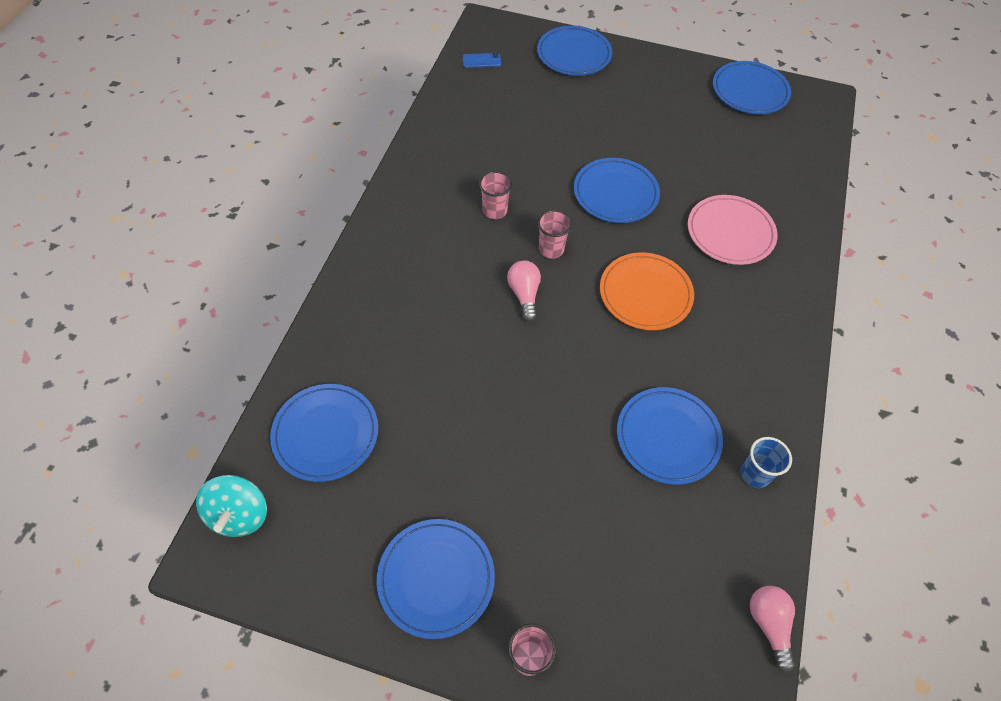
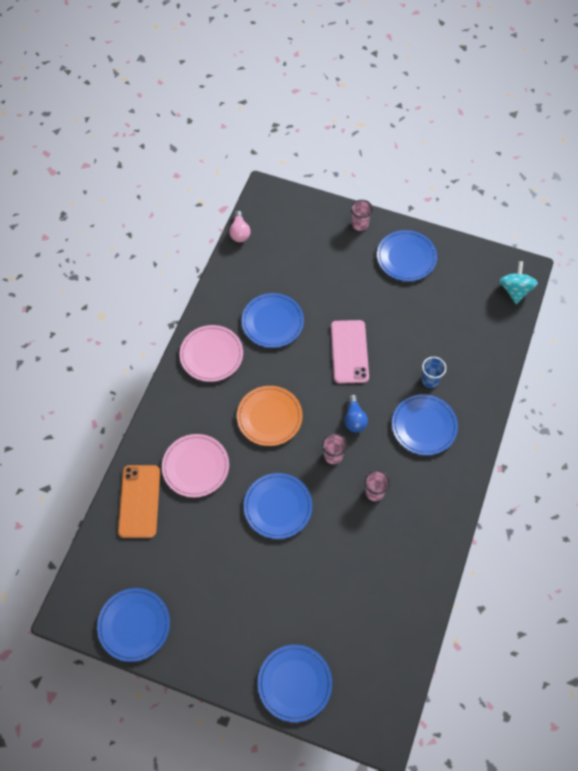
camera: 175 degrees left, 5 degrees up
blue plate [270,384,378,482] -> blue plate moved to [392,394,458,455]
blue phone [463,53,501,68] -> none
pink light bulb [507,261,541,322] -> blue light bulb [344,394,368,433]
blue cup [741,437,792,488] -> blue cup moved to [421,357,446,388]
none -> orange phone [118,465,160,538]
none -> pink plate [180,325,243,382]
none -> pink phone [331,320,369,384]

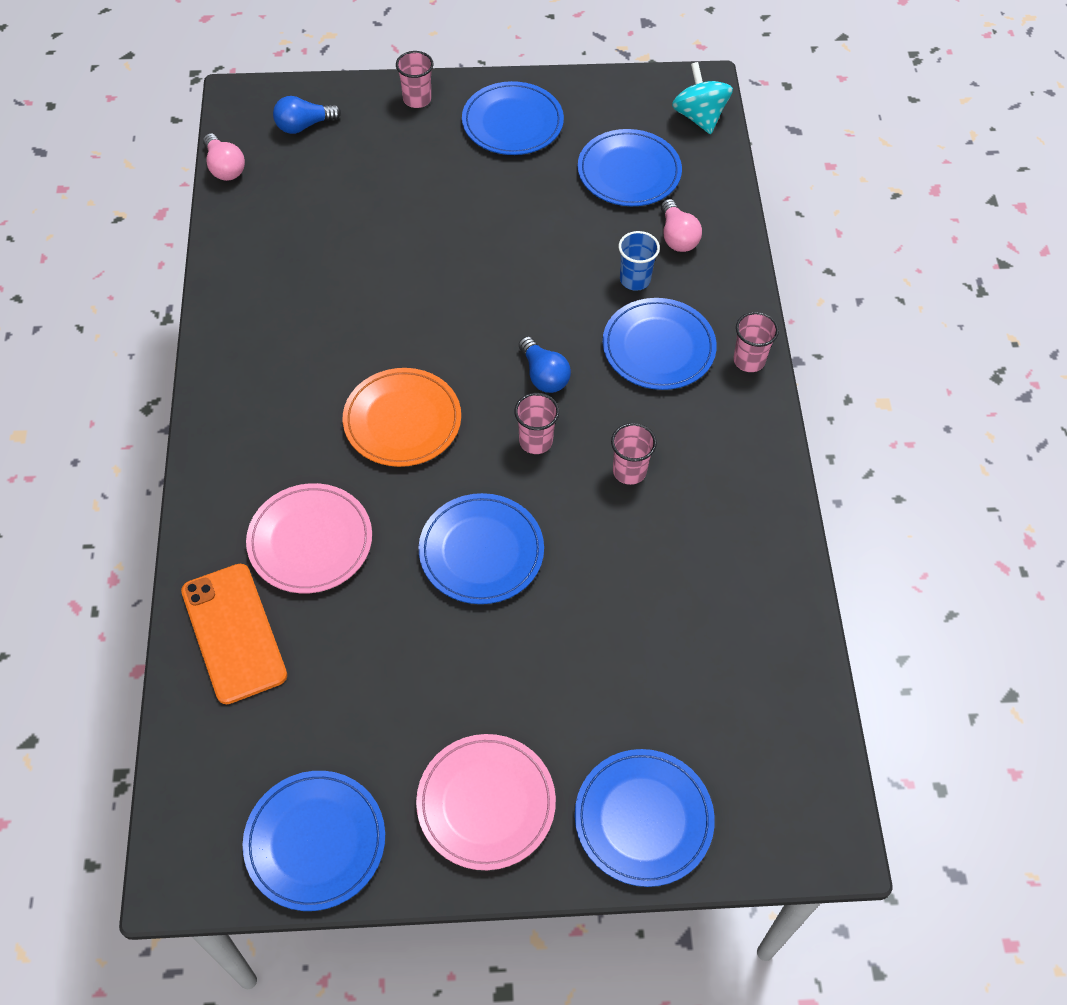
camera: 25 degrees left, 5 degrees down
pink plate [180,325,243,382] -> pink plate moved to [416,734,556,870]
blue plate [241,293,304,348] -> blue plate moved to [578,129,682,206]
pink phone [331,320,369,384] -> none
none -> blue light bulb [273,96,341,134]
none -> pink light bulb [661,199,702,252]
none -> pink cup [733,312,779,372]

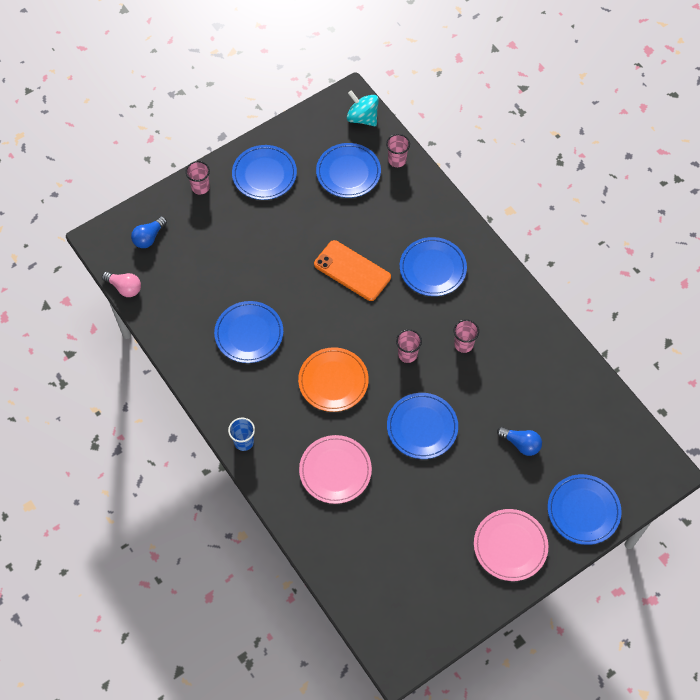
camera: 30 degrees left, 5 degrees up
orange phone [181,564,287,704] -> orange phone moved to [314,240,391,301]
blue plate [242,771,385,911] -> blue plate moved to [214,301,283,363]
blue light bulb [519,336,571,393] -> blue light bulb moved to [497,426,542,456]
blue cup [618,231,660,291] -> blue cup moved to [228,418,255,451]
pink light bulb [661,199,702,252] -> none
pink cup [733,312,779,372] -> pink cup moved to [386,134,410,167]

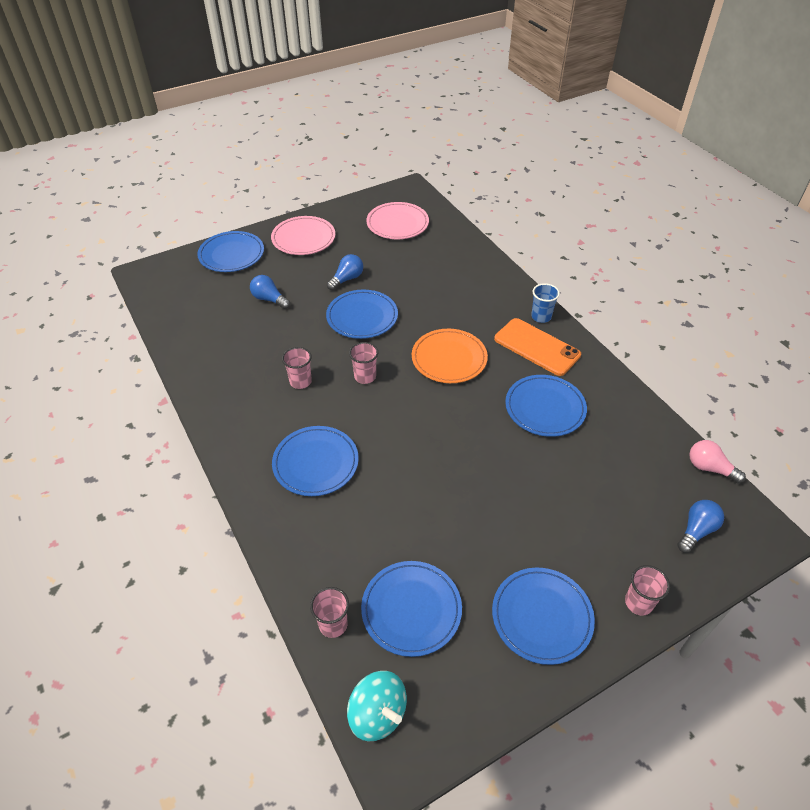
camera: 175 degrees left, 15 degrees down
pink plate [299,435,372,504] -> pink plate moved to [366,202,429,239]
orange phone [314,240,391,301] -> orange phone moved to [494,318,581,376]
none -> blue light bulb [327,254,363,290]

